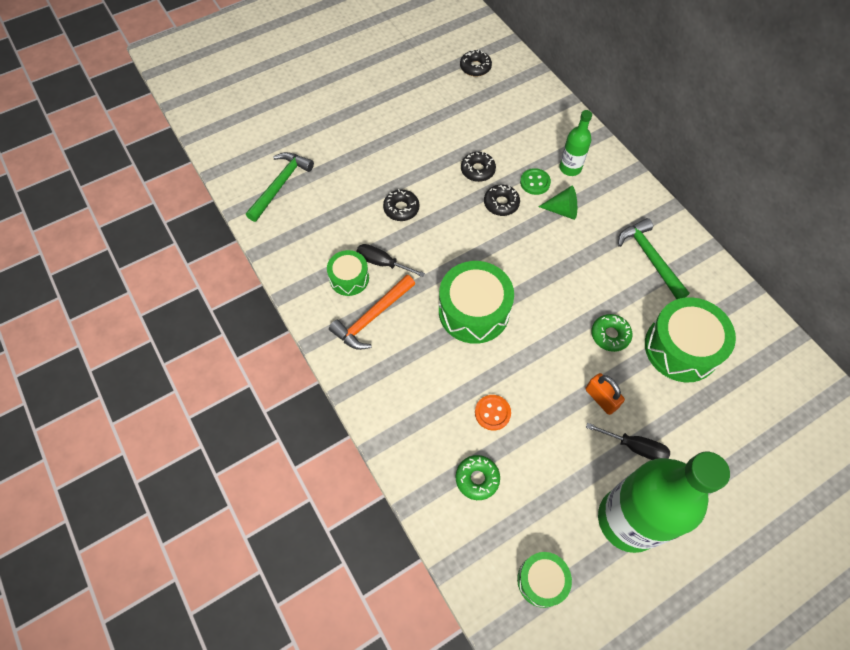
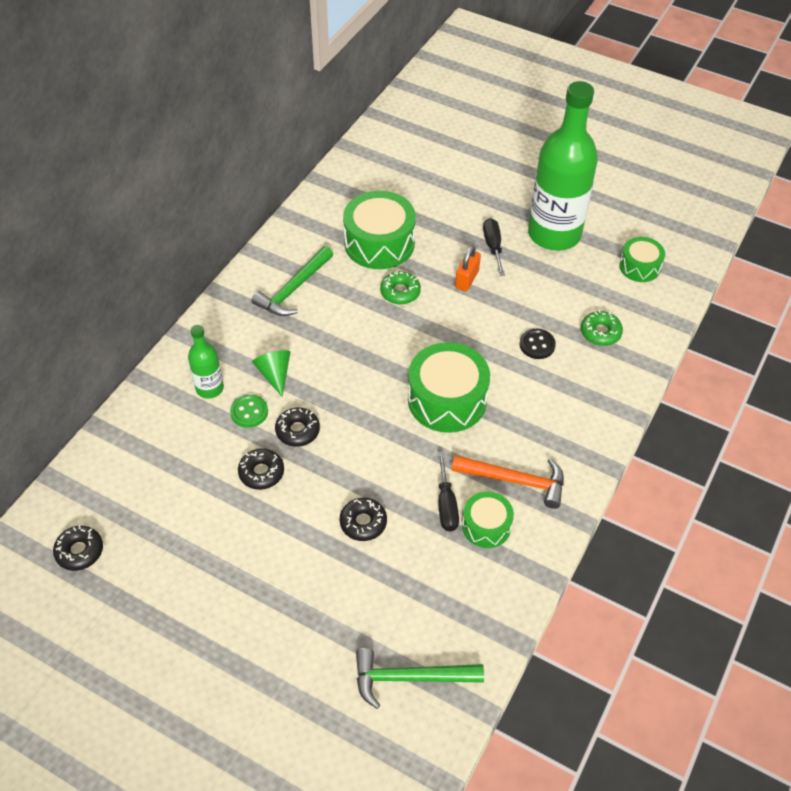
camera: 120 degrees left, 10 degrees down
orange button [475,395,511,431] -> black button [520,329,556,359]

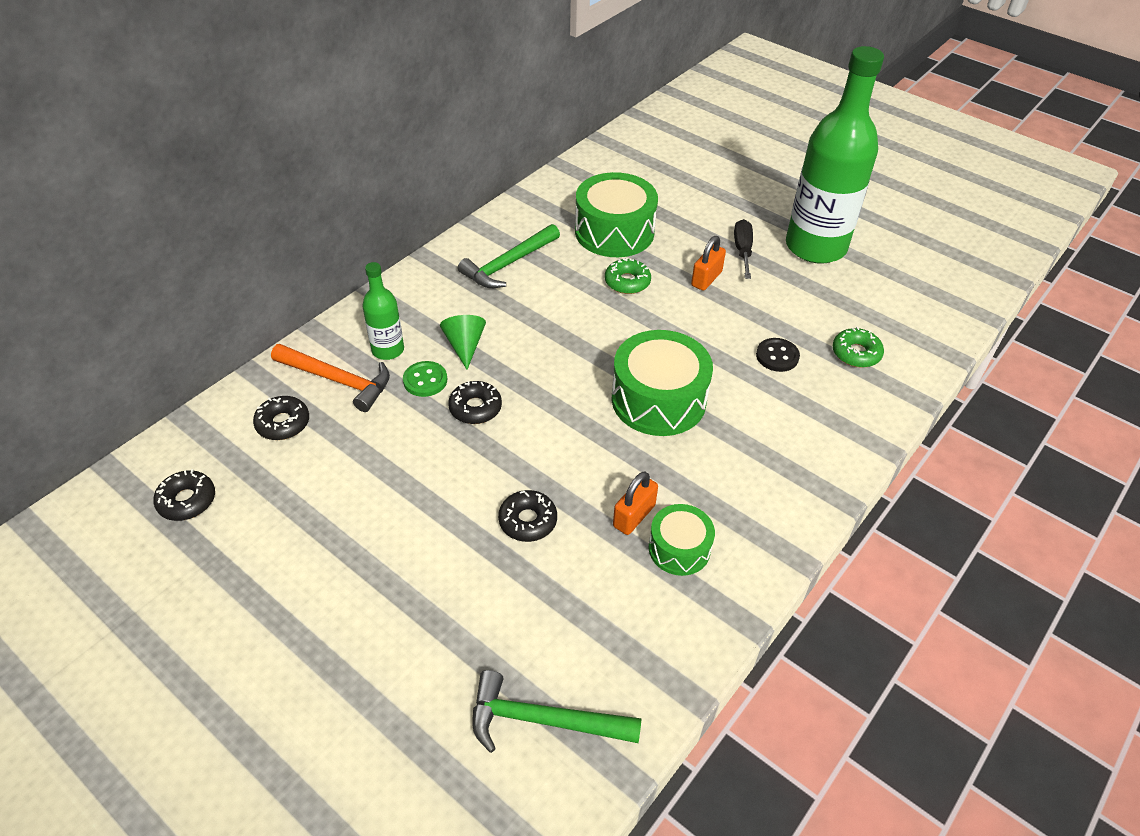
camera: 10 degrees right, 5 degrees down
black donut [238,448,284,490] -> black donut moved to [253,396,309,440]
black screwdriver [438,452,459,532] -> orange padlock [613,472,658,535]
orange hammer [452,455,564,509] -> orange hammer moved to [271,344,390,412]
green drum [619,237,665,282] -> none

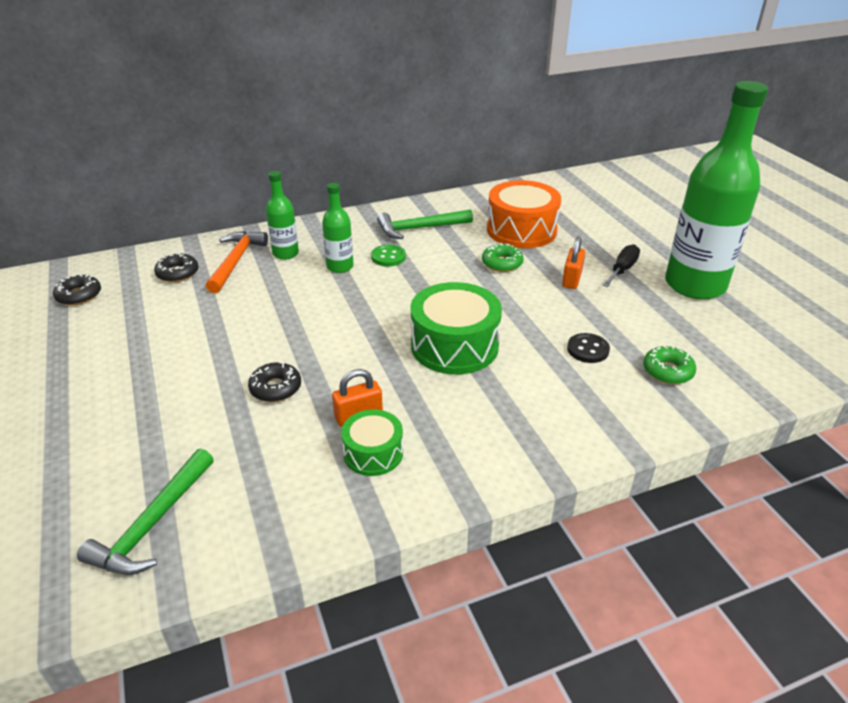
camera: 30 degrees right, 10 degrees down
orange hammer [271,344,390,412] -> orange hammer turned 135 degrees counterclockwise [206,231,268,293]
green button [403,361,447,397] -> green button moved to [371,245,406,266]
green cone [440,315,486,370] -> green bottle [322,183,354,273]
black donut [448,381,502,424] -> none
green hammer [472,670,642,753] -> green hammer turned 105 degrees counterclockwise [77,448,214,575]
green drum [575,172,658,257] -> orange drum [487,180,561,248]
orange padlock [691,236,726,291] -> orange padlock turned 45 degrees counterclockwise [562,237,585,289]

